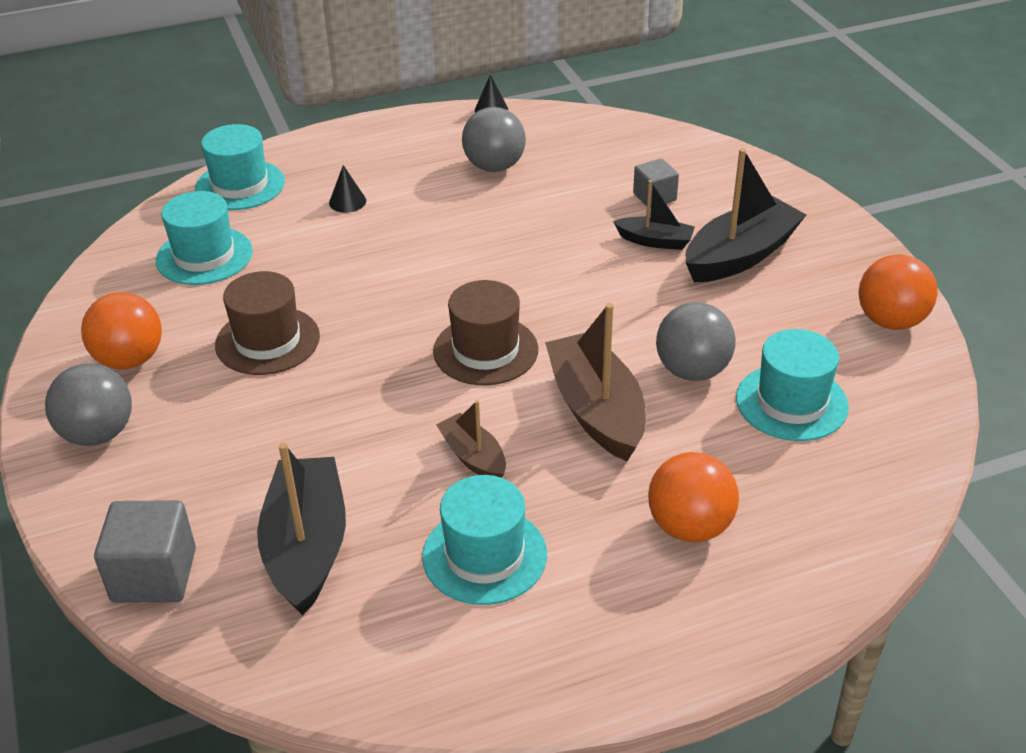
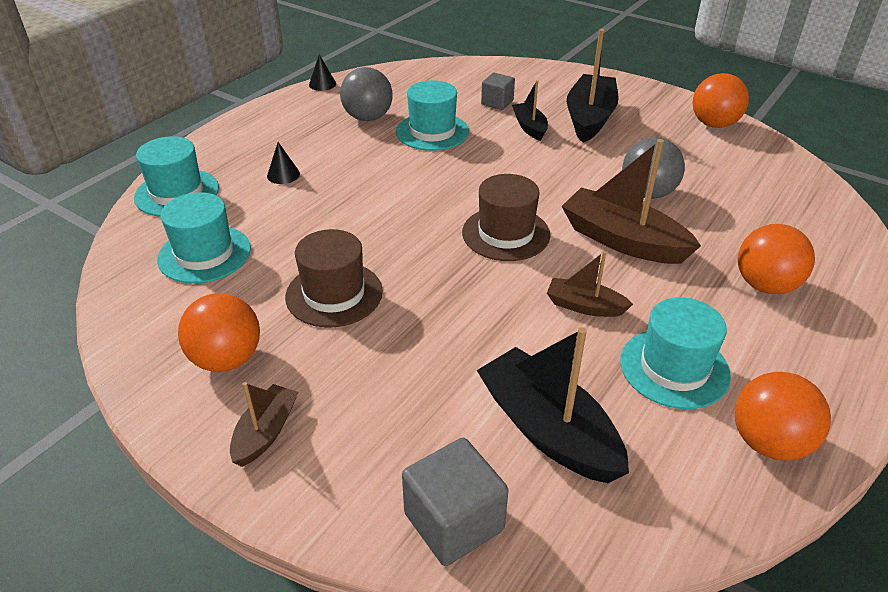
camera: 35 degrees left, 0 degrees up
grey ball [45,363,132,446] -> brown boat [230,382,298,467]
black boat [613,180,695,250] -> black boat turned 90 degrees counterclockwise [512,80,548,141]
turquoise hat [736,329,849,441] -> turquoise hat moved to [396,80,469,151]
none -> orange ball [735,372,831,461]

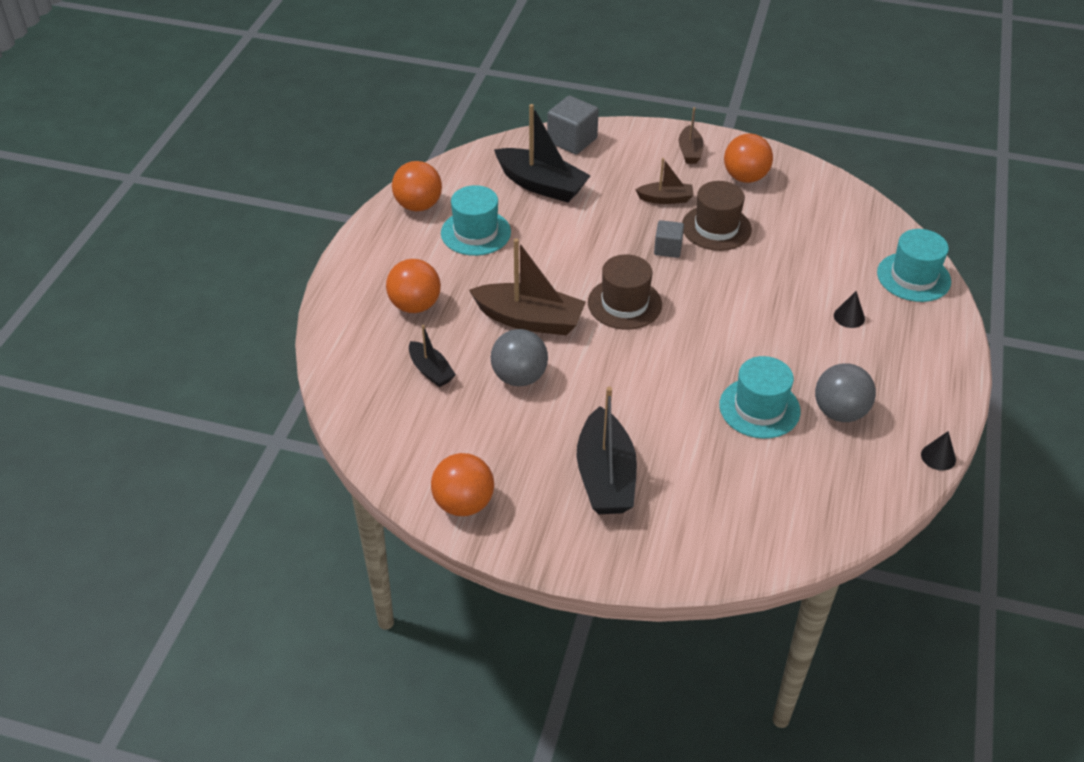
camera: 160 degrees right, 5 degrees up
turquoise hat [157,192,251,283] -> none
grey cube [481,73,515,110] -> grey cube moved to [654,220,684,258]
black boat [512,80,548,141] -> black boat moved to [409,325,456,387]
brown boat [547,251,633,317] -> brown boat moved to [636,158,694,204]

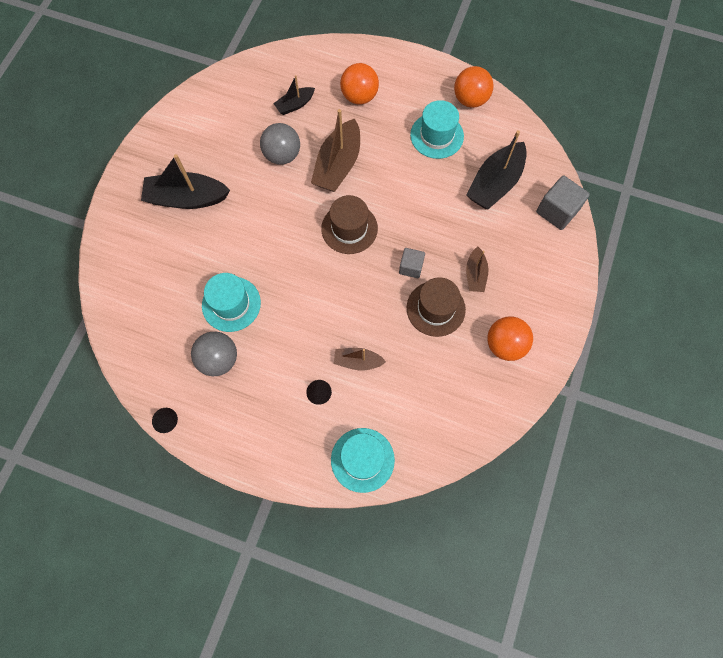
camera: 95 degrees right, 25 degrees up
orange ball [431,453,494,516] -> none
brown boat [679,107,703,164] -> brown boat moved to [334,348,386,371]

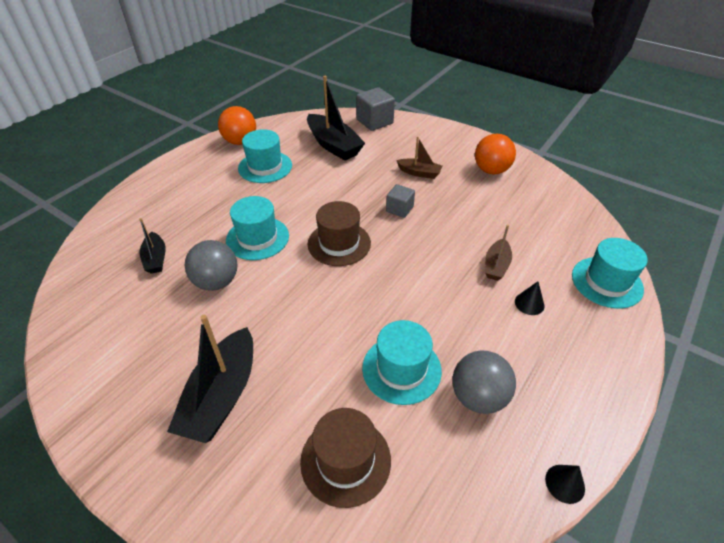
camera: 75 degrees left, 25 degrees down
brown boat [311,109,360,192] -> turquoise hat [226,196,289,260]
orange ball [340,63,379,104] -> none
brown hat [407,277,466,337] -> brown hat moved to [300,408,391,508]

